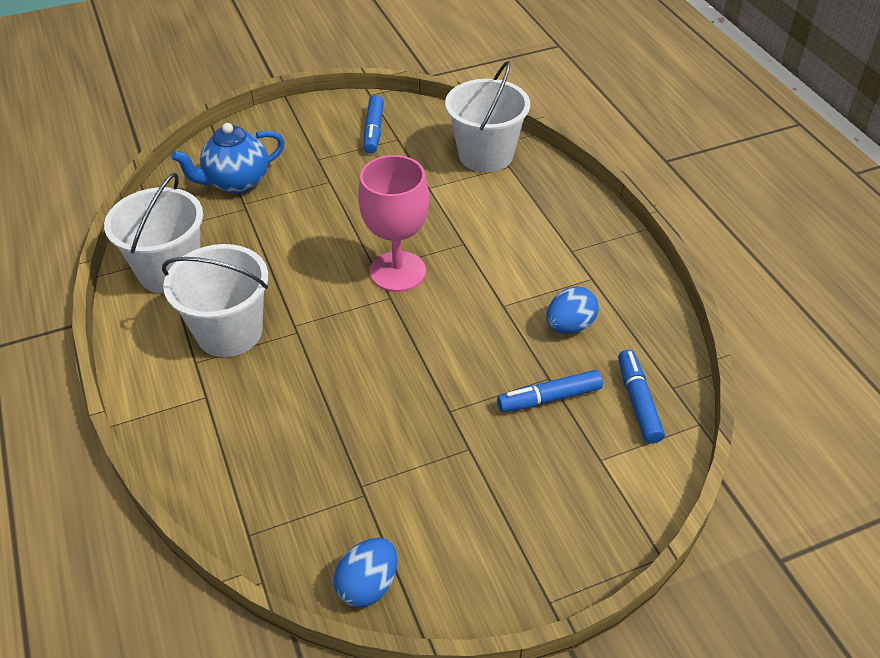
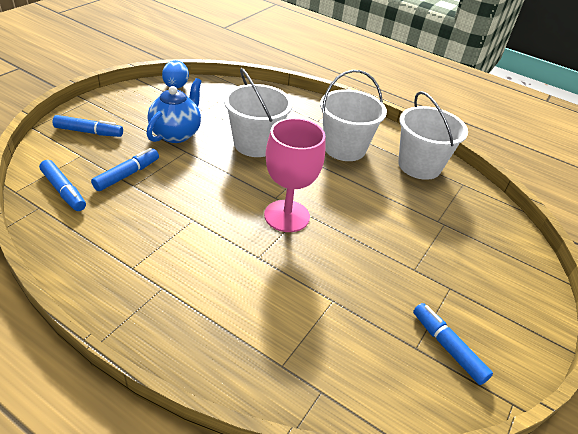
camera: 140 degrees right, 5 degrees down
blue teapot [171,123,285,193] -> blue teapot moved to [147,78,202,143]
white bucket [445,61,530,172] -> white bucket moved to [224,68,293,157]
blue egg [546,286,599,334] -> none
none -> blue marker [52,115,123,137]

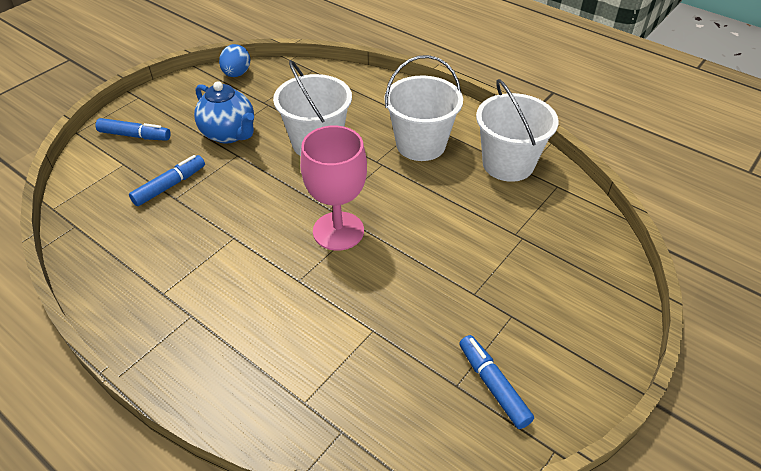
camera: 10 degrees right, 5 degrees up
blue marker [39,160,86,211] -> none
blue teapot [147,78,202,143] -> blue teapot turned 105 degrees clockwise [194,81,254,144]

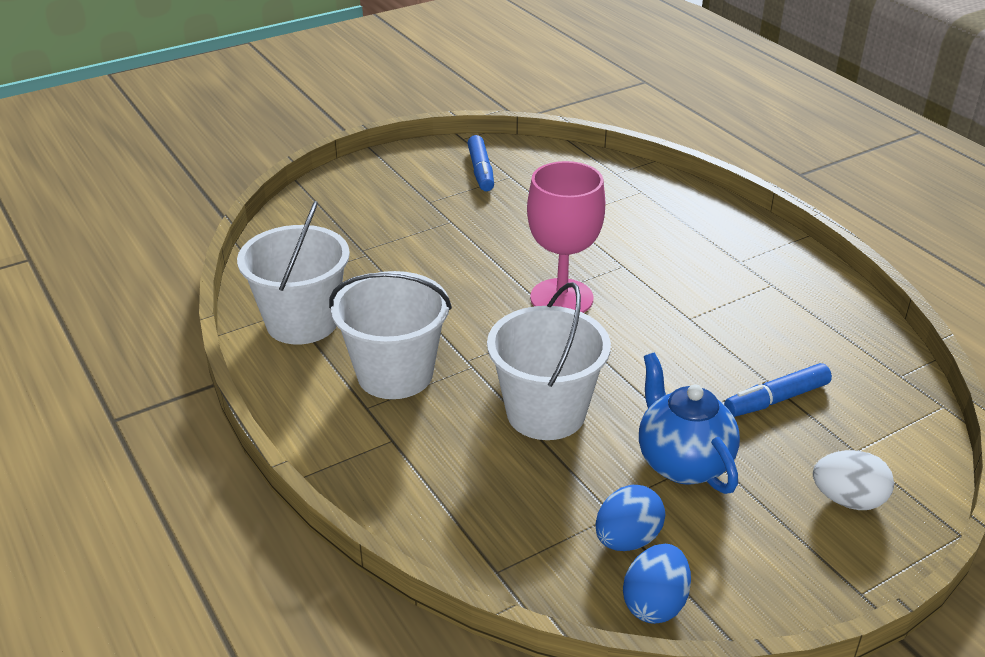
camera: 160 degrees left, 10 degrees down
blue marker [96,118,171,141] -> white egg [813,450,894,510]
none -> blue egg [595,485,665,551]

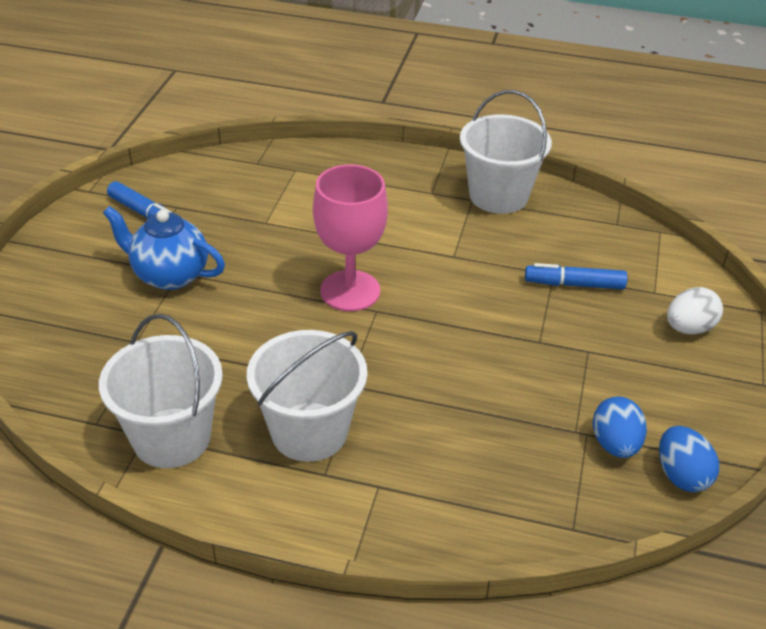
camera: 45 degrees left, 5 degrees up
white bucket [487,282,611,440] -> white bucket moved to [460,90,552,214]
blue teapot [639,353,740,494] -> blue teapot moved to [103,206,225,290]
blue marker [724,363,832,417] -> blue marker turned 75 degrees clockwise [525,263,627,289]

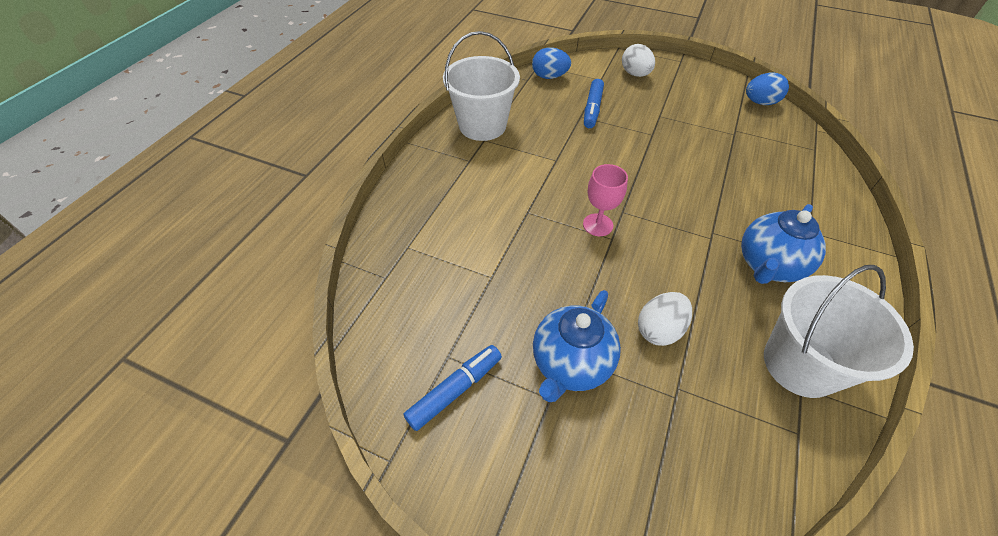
camera: 80 degrees left, 10 degrees up
white bucket [247,330,367,462] -> blue teapot [741,204,826,284]
pink goblet [313,164,388,311] -> pink goblet [583,164,628,236], size x0.58
blue egg [593,396,647,458] -> blue egg moved to [532,47,571,79]
none -> white egg [638,292,692,346]

